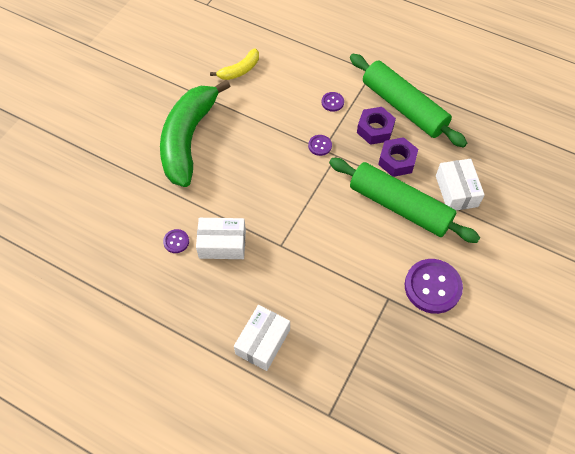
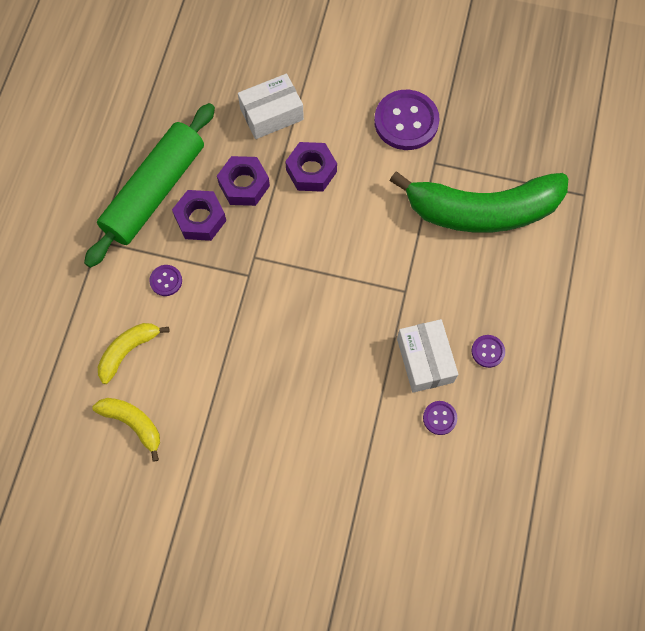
camera: 105 degrees left, 10 degrees up
green banana [160,80,231,187] -> green banana moved to [390,172,568,233]
white box [234,305,290,371] -> none
purple button [308,135,332,156] -> purple button moved to [471,335,505,368]
green rolling pin [329,158,480,243] -> purple nut [285,142,337,192]
none -> yellow banana [98,323,169,384]

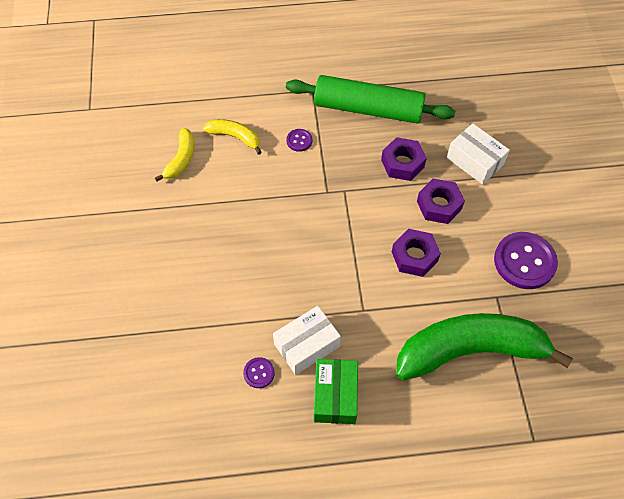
camera: 70 degrees right, 10 degrees down
purple nut [172,190,226,241] -> purple nut moved to [392,229,441,277]
green banana [390,172,568,233] -> green banana turned 105 degrees clockwise [396,313,573,380]
purple button [471,335,505,368] -> green box [314,359,358,424]

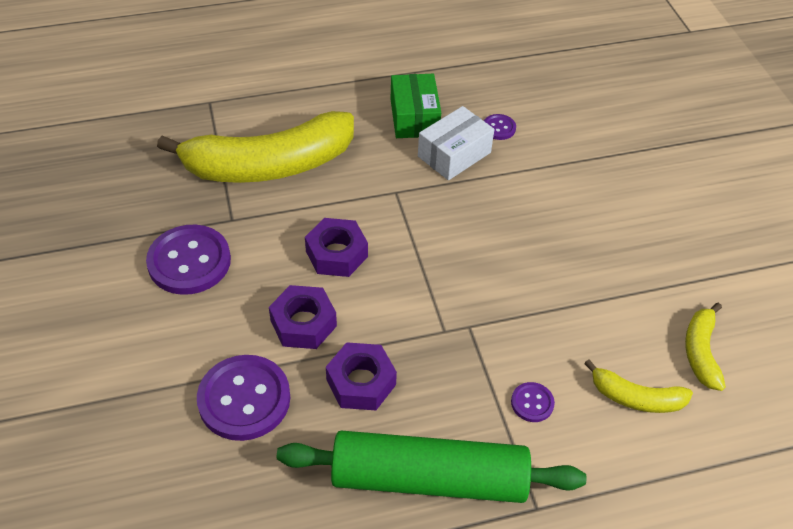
camera: 170 degrees right, 10 degrees down
green banana [396,313,573,380] -> yellow banana [157,111,354,183]
white box [447,123,510,185] -> purple button [197,355,290,441]

